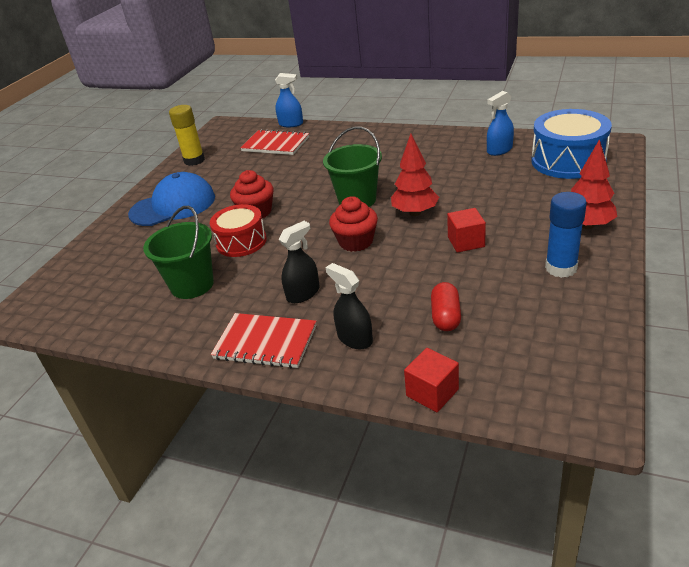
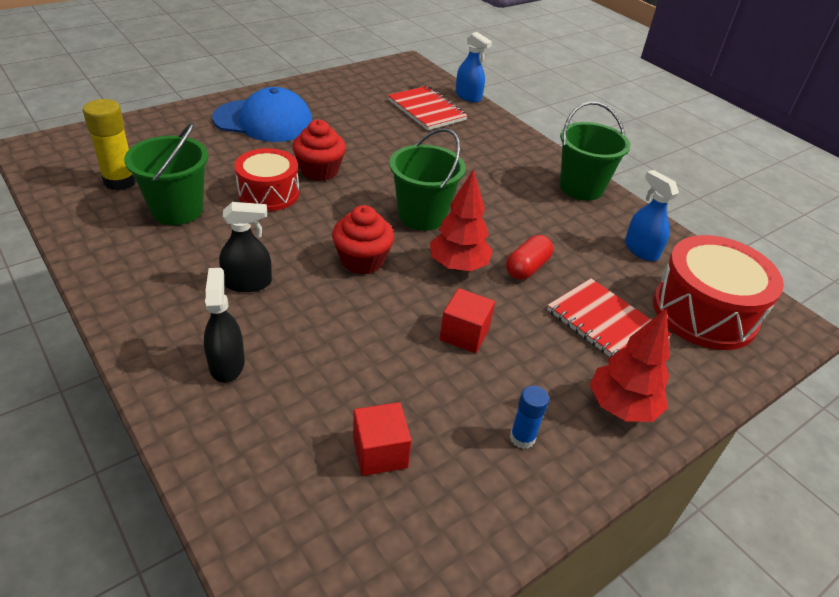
camera: 25 degrees right, 5 degrees up
yellow glue stick [169,105,205,166] -> yellow glue stick moved to [83,99,136,190]
red notebook [211,313,317,369] -> red notebook moved to [547,278,672,357]
red cube [404,348,459,412] -> red cube moved to [353,402,412,476]
red capsule [431,282,461,331] -> red capsule moved to [506,235,553,280]
blue spray bottle [487,91,514,156] -> blue spray bottle turned 60 degrees clockwise [625,170,679,261]
blue drum [531,109,612,179] -> red drum [653,235,784,350]
blue glue stick [545,192,587,278] -> blue glue stick [510,386,549,449], size x0.59
none -> green bucket [560,101,631,201]

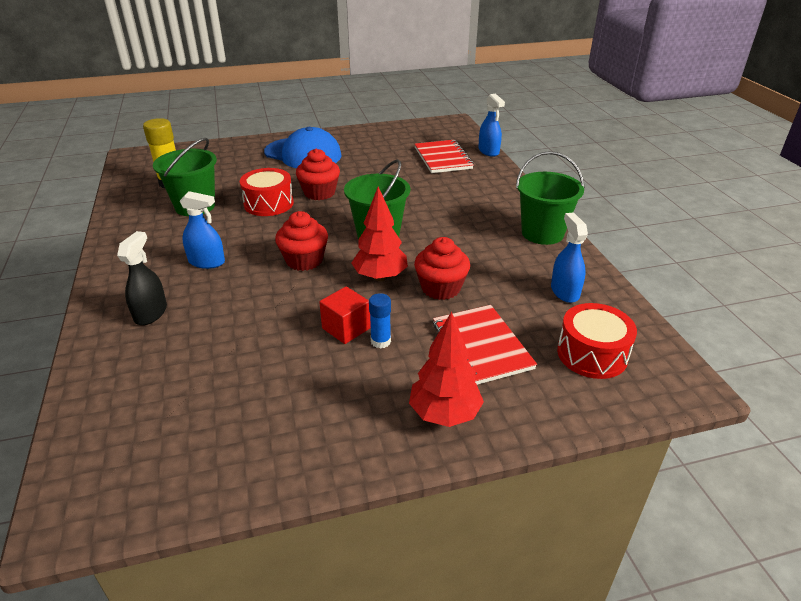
camera: 25 degrees right, 5 degrees down
black spray bottle [219,202,272,292] -> blue spray bottle [179,191,225,269]
red cube [353,402,412,476] -> none
red capsule [506,235,553,280] -> red cupcake [414,237,470,300]
blue glue stick [510,386,549,449] -> blue glue stick moved to [369,293,391,349]
red drum [653,235,784,350] -> red drum [557,303,637,379], size x0.66

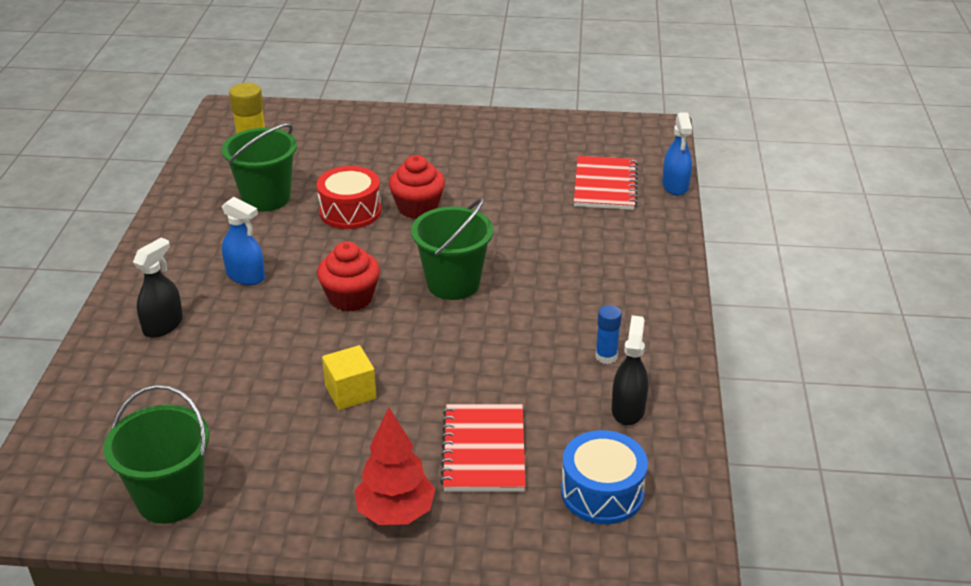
camera: 20 degrees right, 0 degrees up
blue cap [264,127,341,168] -> none
red cube [319,287,371,344] -> yellow cube [322,345,377,410]
red tree [351,186,408,281] -> none
blue glue stick [369,293,391,349] -> blue glue stick moved to [595,305,622,364]
red cupcake [414,237,470,300] -> none
green bucket [516,151,585,245] -> green bucket moved to [103,385,209,524]
blue spray bottle [551,212,588,303] -> black spray bottle [612,315,648,425]
red drum [557,303,637,379] -> blue drum [561,430,648,524]

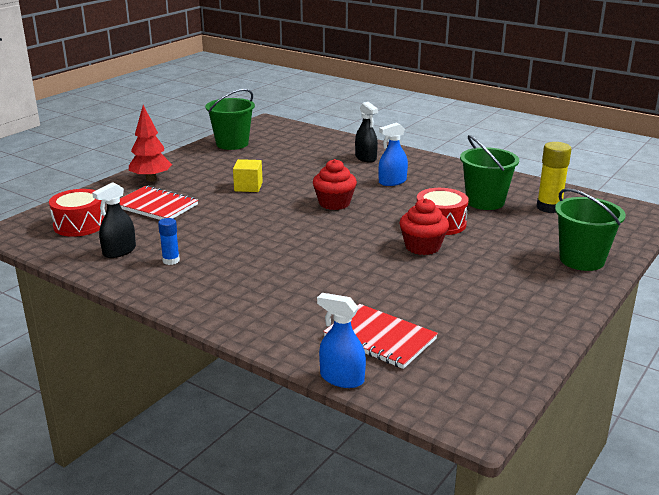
camera: 120 degrees right, 10 degrees down
green bucket [411,198,493,300] -> green bucket moved to [555,188,626,271]
blue drum [561,430,648,524] -> red drum [49,189,105,237]
black spray bottle [612,315,648,425] -> black spray bottle turned 90 degrees clockwise [92,182,136,258]

